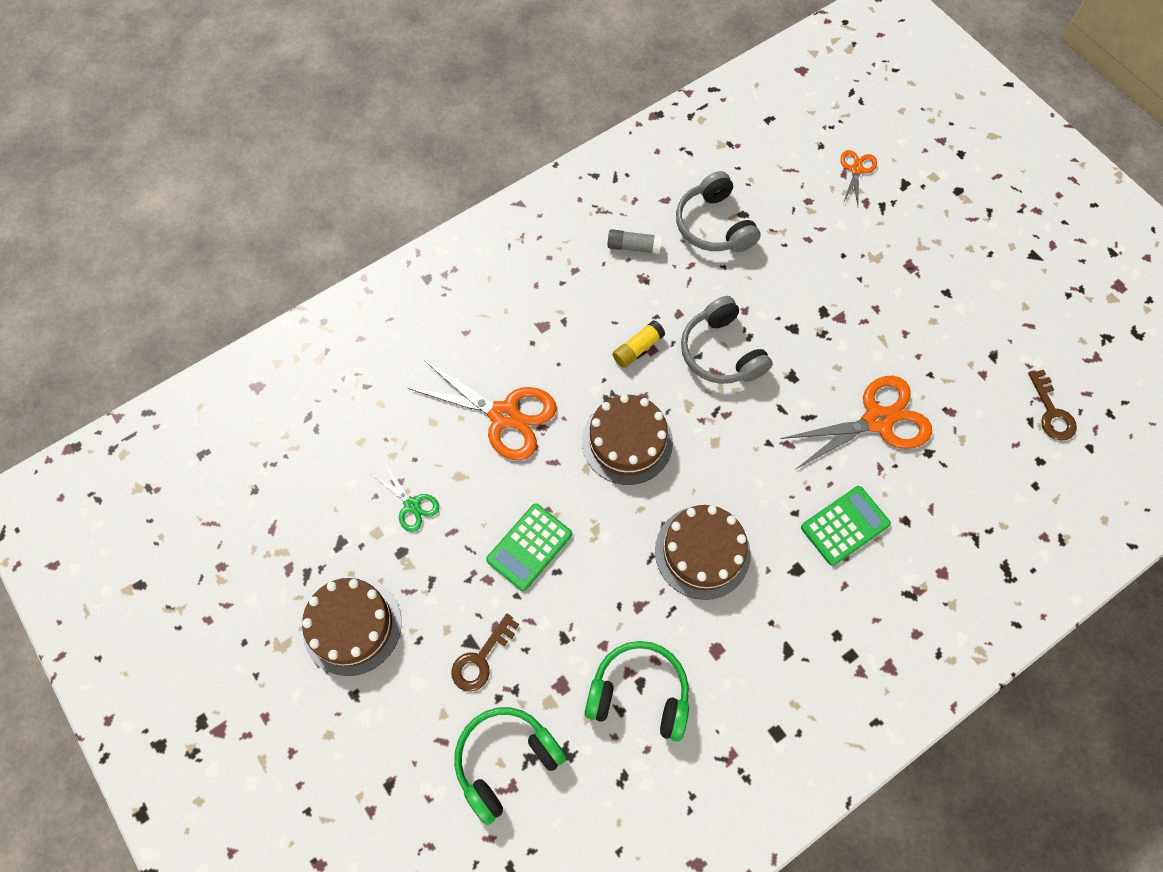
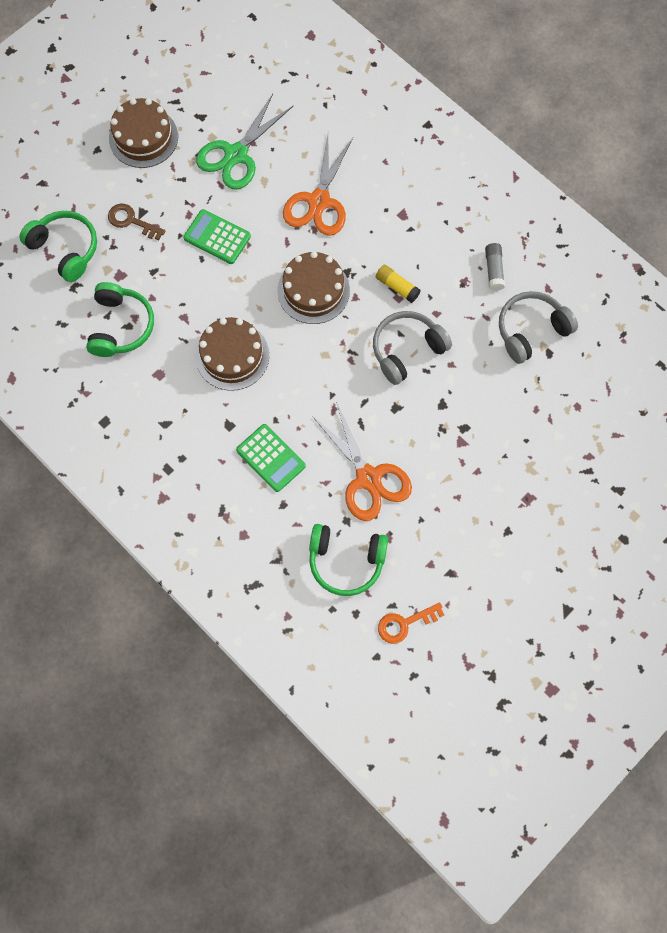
camera: 80 degrees right, 5 degrees up
green scissors [372,465,439,532] -> green scissors [196,94,294,190], size x1.95
orange scissors [840,150,877,206] -> none
brown key [1028,370,1077,440] -> orange key [378,602,444,644]
none -> green headphones [309,524,388,596]

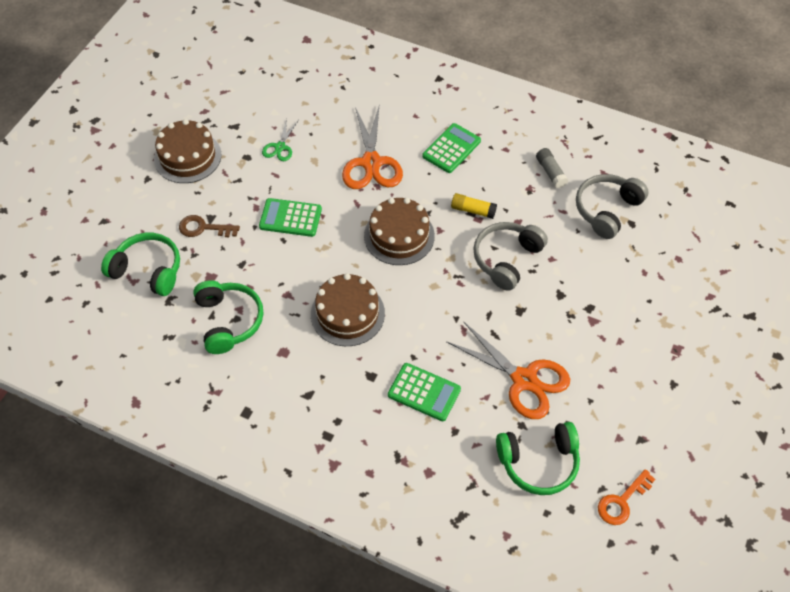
camera: 20 degrees left, 15 degrees down
green scissors [196,94,294,190] -> green scissors [262,119,299,161], size x0.51
none -> green calculator [422,123,481,173]

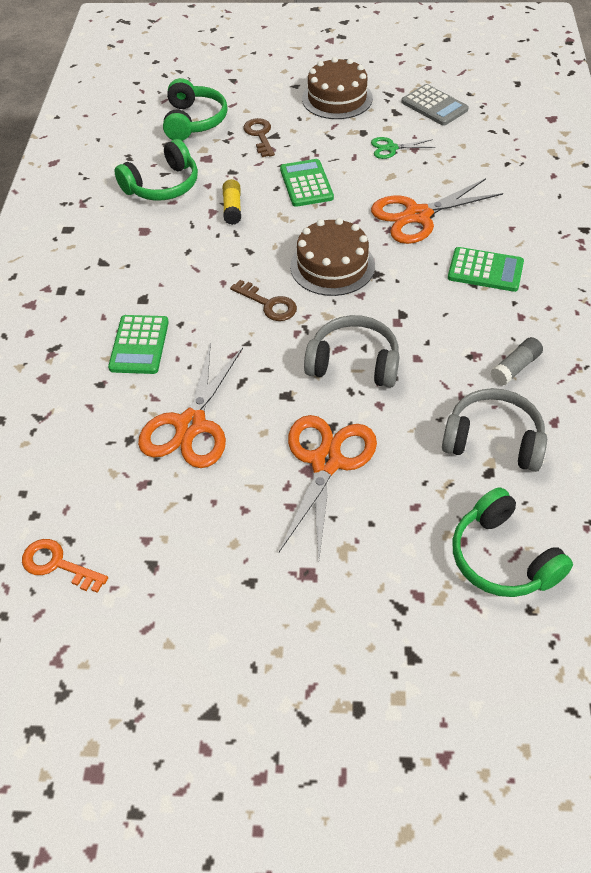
camera: 70 degrees right, 5 degrees down
brown cake [311,273,385,346] -> none
yellow glue stick [451,193,497,219] -> yellow glue stick moved to [223,179,241,225]
green headphones [496,422,580,495] -> green headphones moved to [453,487,573,597]
none -> brown key [230,280,297,321]
none -> orange scissors [279,415,377,558]
none -> grey calculator [401,84,469,126]

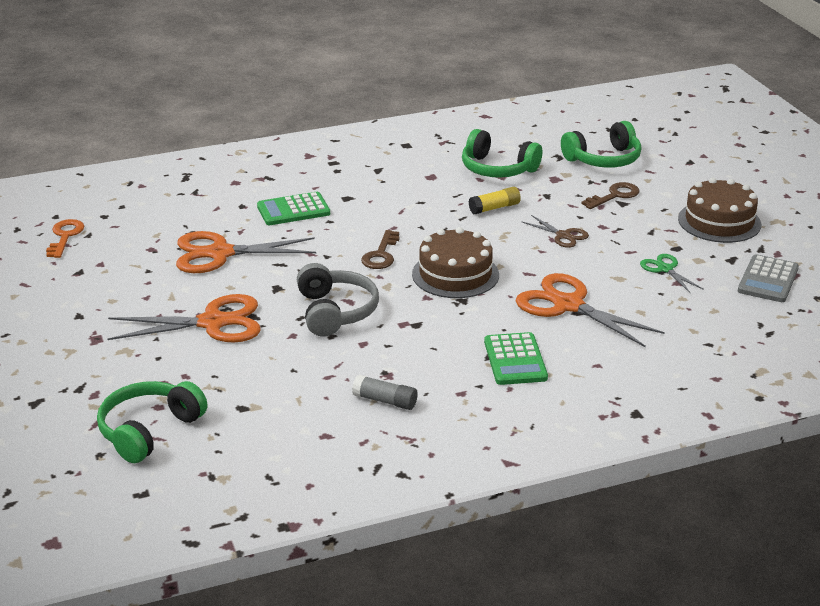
camera: 65 degrees right, 20 degrees down
green calculator [280,159,334,207] -> brown scissors [521,215,589,248]
grey headphones [442,388,547,472] -> none

